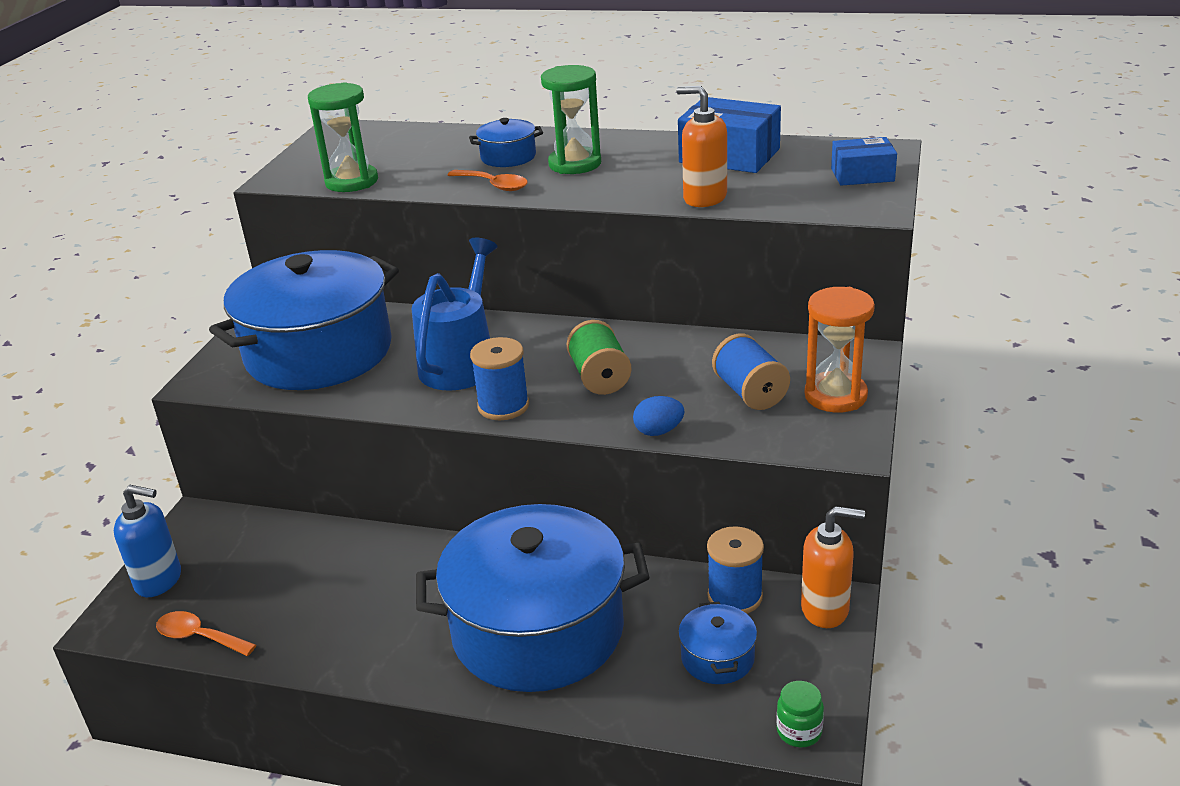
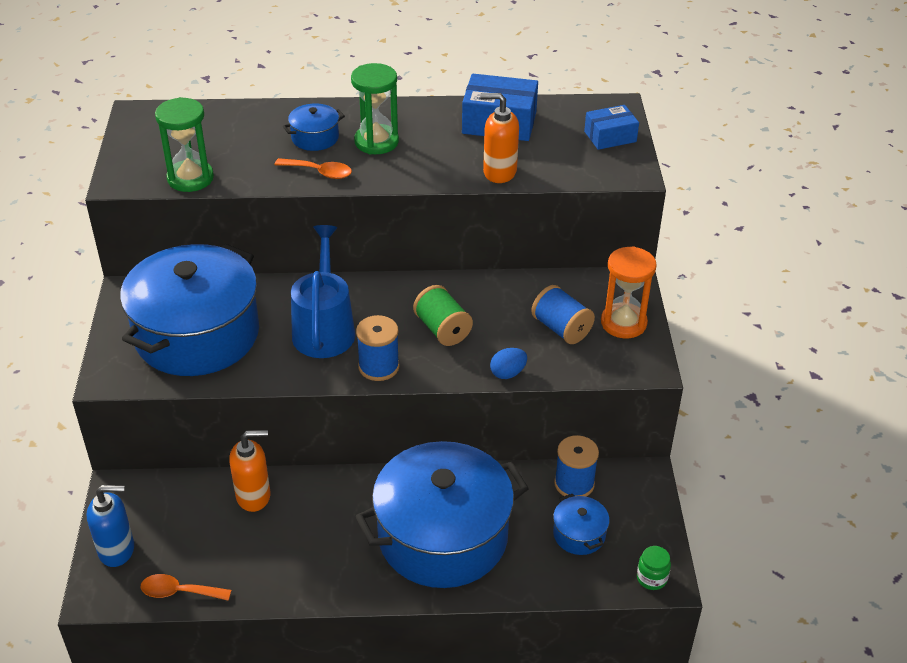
camera: 20 degrees left, 10 degrees up
orange soap dispenser [801,506,865,628] -> orange soap dispenser moved to [229,430,270,512]

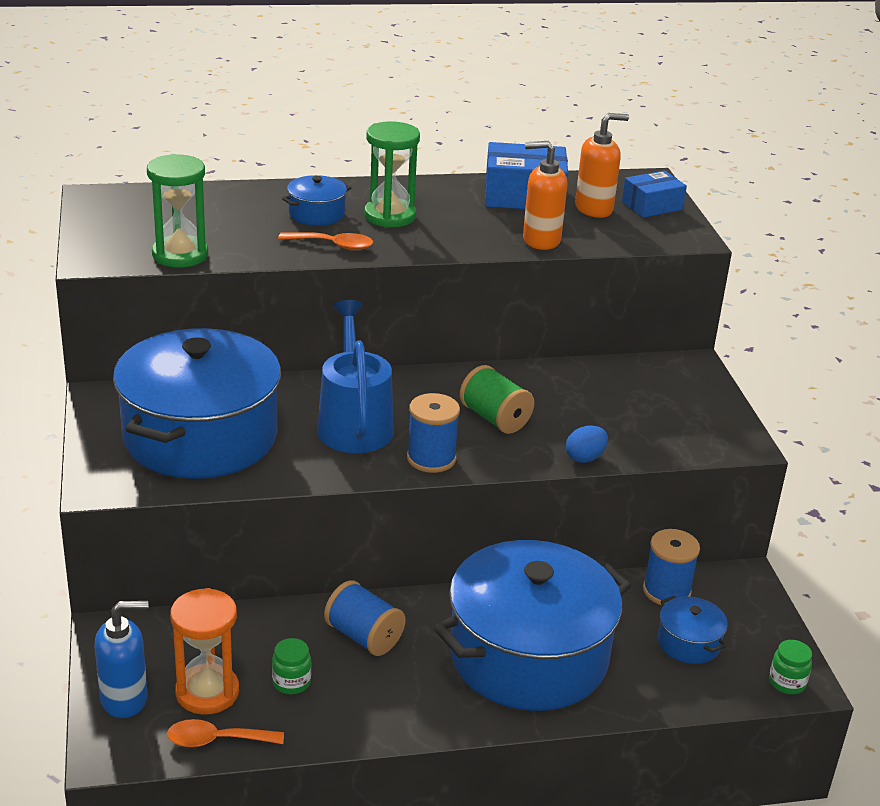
camera: 10 degrees left, 10 degrees down
orange soap dispenser [229,430,270,512] -> orange soap dispenser moved to [575,113,629,218]
blue spool [531,285,595,344] -> blue spool moved to [324,580,406,656]
orange hourglass [601,246,657,338] -> orange hourglass moved to [170,588,239,715]
none -> green jar [272,638,311,694]

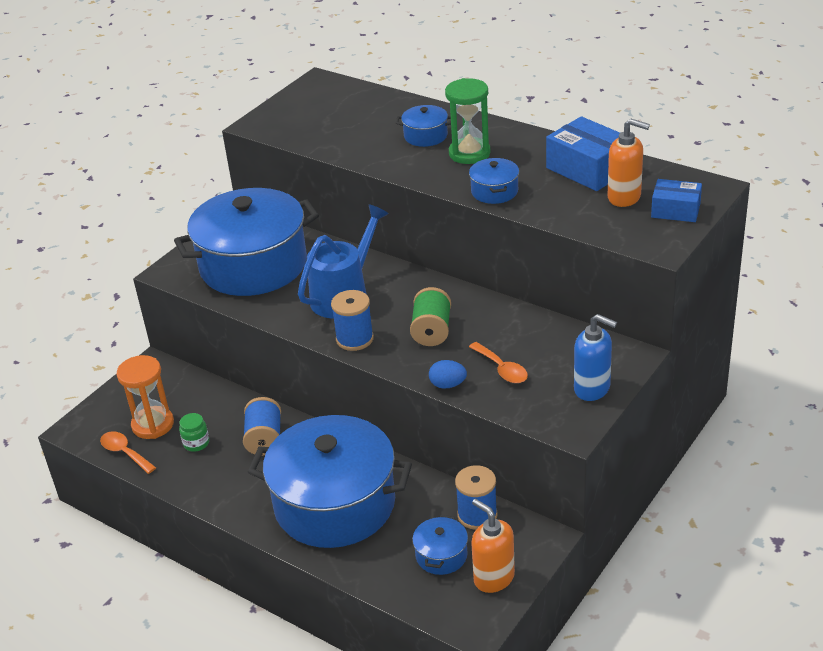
camera: 50 degrees right, 5 degrees up
blue soap dispenser [95,601,148,718] -> blue soap dispenser moved to [574,314,617,401]
green hourglass [147,154,208,268] -> none
orange spoon [278,232,373,250] -> orange spoon moved to [469,342,528,383]
orange soap dispenser [523,141,567,250] -> orange soap dispenser moved to [471,499,515,593]
green jar [769,640,812,695] -> none
none -> blue pot [469,158,519,204]

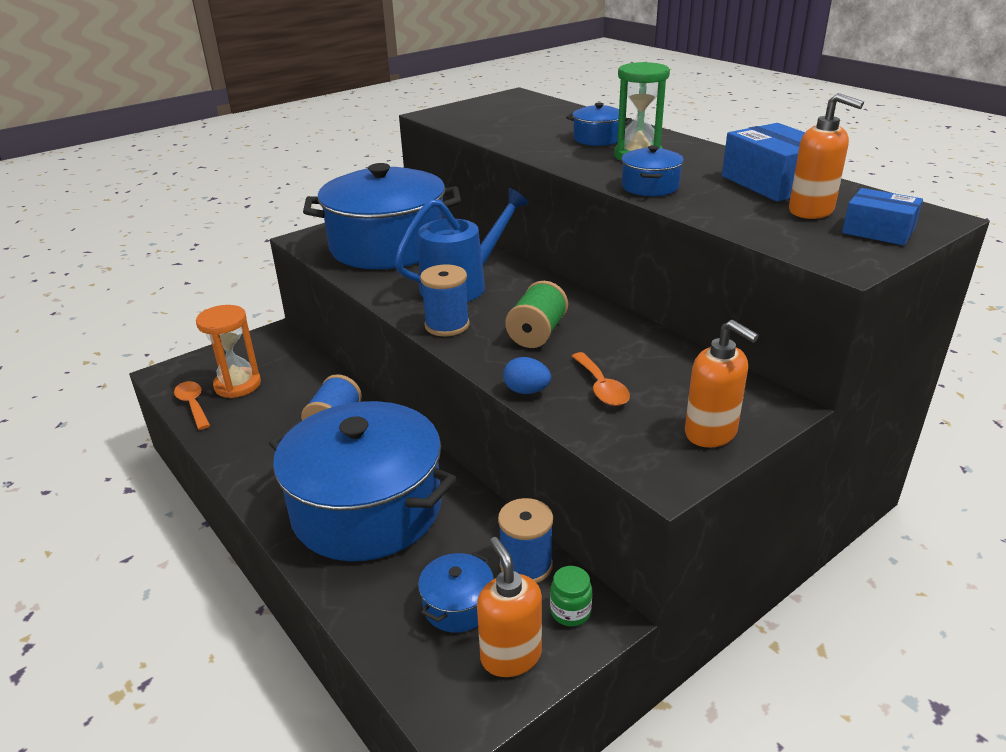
camera: 15 degrees right, 5 degrees down
green jar [179,413,209,452] -> green jar moved to [550,566,592,626]
blue soap dispenser [574,314,617,401] -> orange soap dispenser [685,320,759,448]

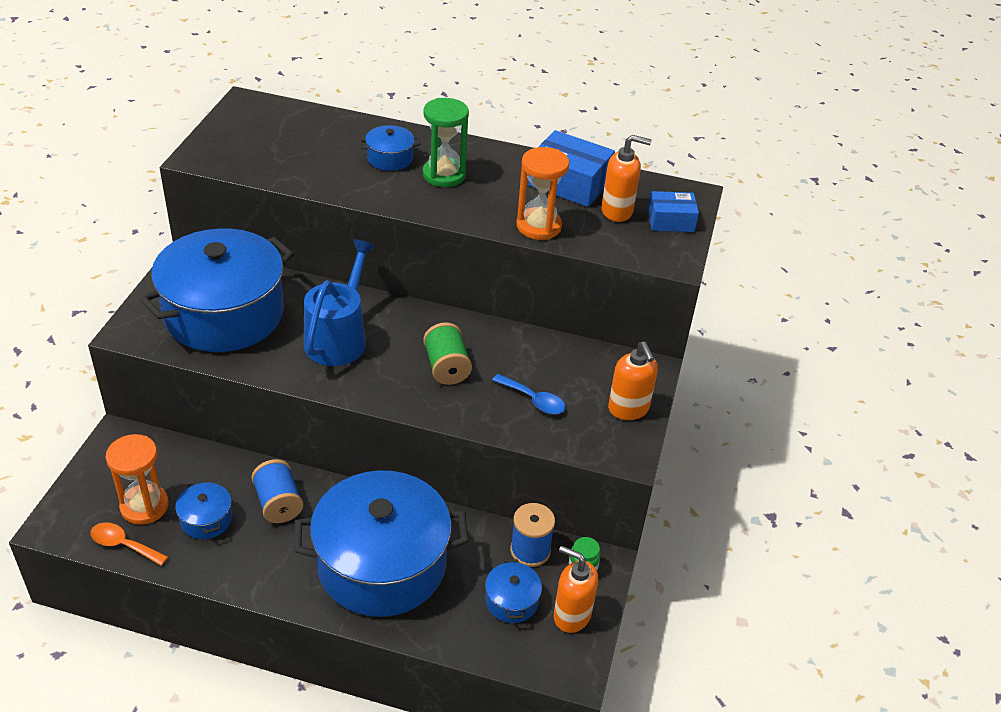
camera: 40 degrees left, 10 degrees up
blue spool [420,265,470,336] -> none
blue egg [503,357,551,394] -> none
orange spoon [572,352,630,406] -> blue spoon [492,374,565,414]
blue pot [621,145,684,196] -> blue pot moved to [175,480,232,539]
orange soap dispenser [685,320,759,448] -> orange soap dispenser turned 60 degrees clockwise [608,341,658,420]
none -> orange hourglass [516,147,569,240]

